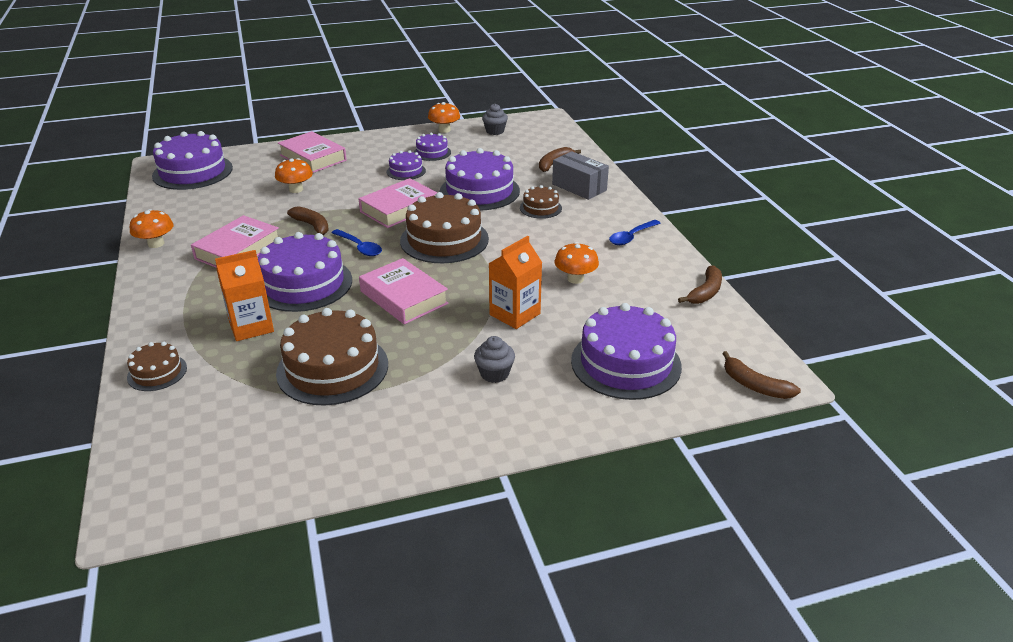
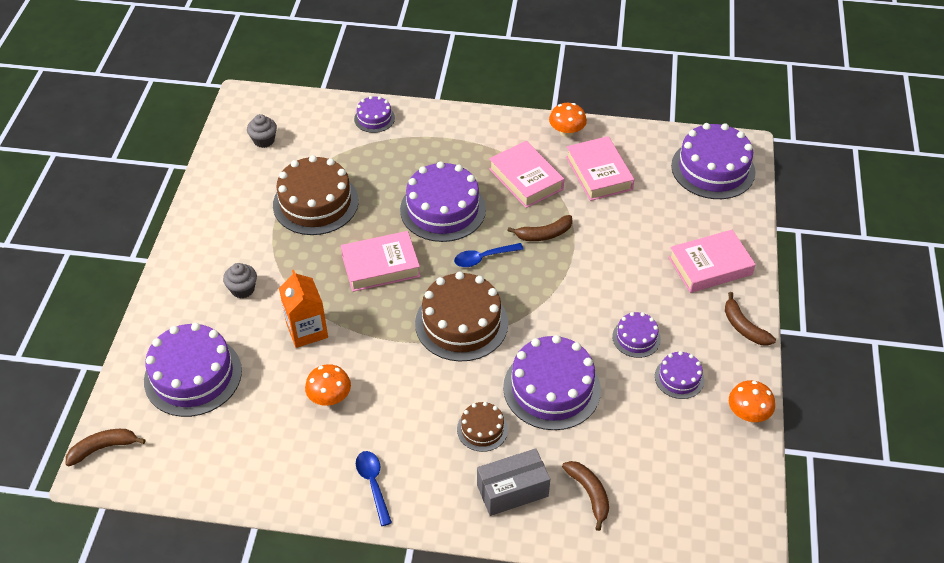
camera: 115 degrees right, 15 degrees up
brown cake [127,342,187,391] -> purple cake [354,96,395,133]
orange carton [215,250,274,341] -> none
orange mushroom [275,158,313,193] -> none
pink book [359,178,438,228] -> pink book moved to [566,136,635,201]
grey cupcake [482,104,508,135] -> grey cupcake moved to [247,114,277,148]
brown banana [678,265,722,304] -> brown banana moved to [725,292,776,346]

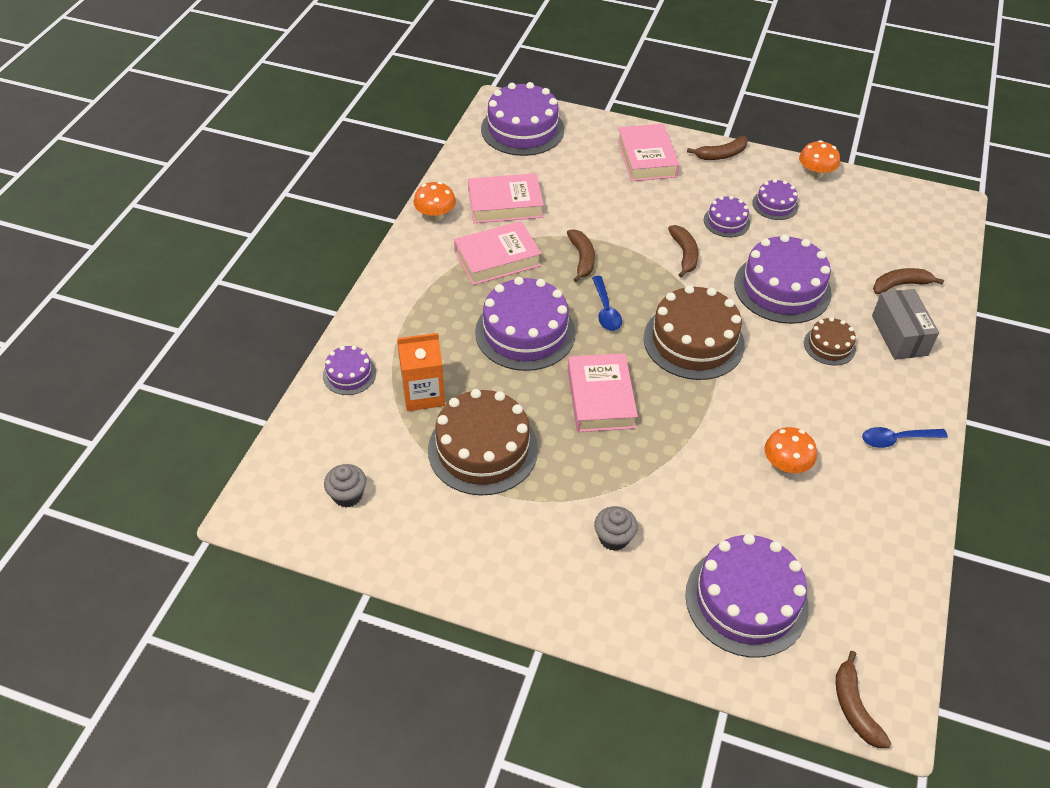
camera: 80 degrees left, 0 degrees up
orange carton [279,270,328,348] -> orange carton moved to [397,333,445,411]
none -> brown banana [668,225,699,278]

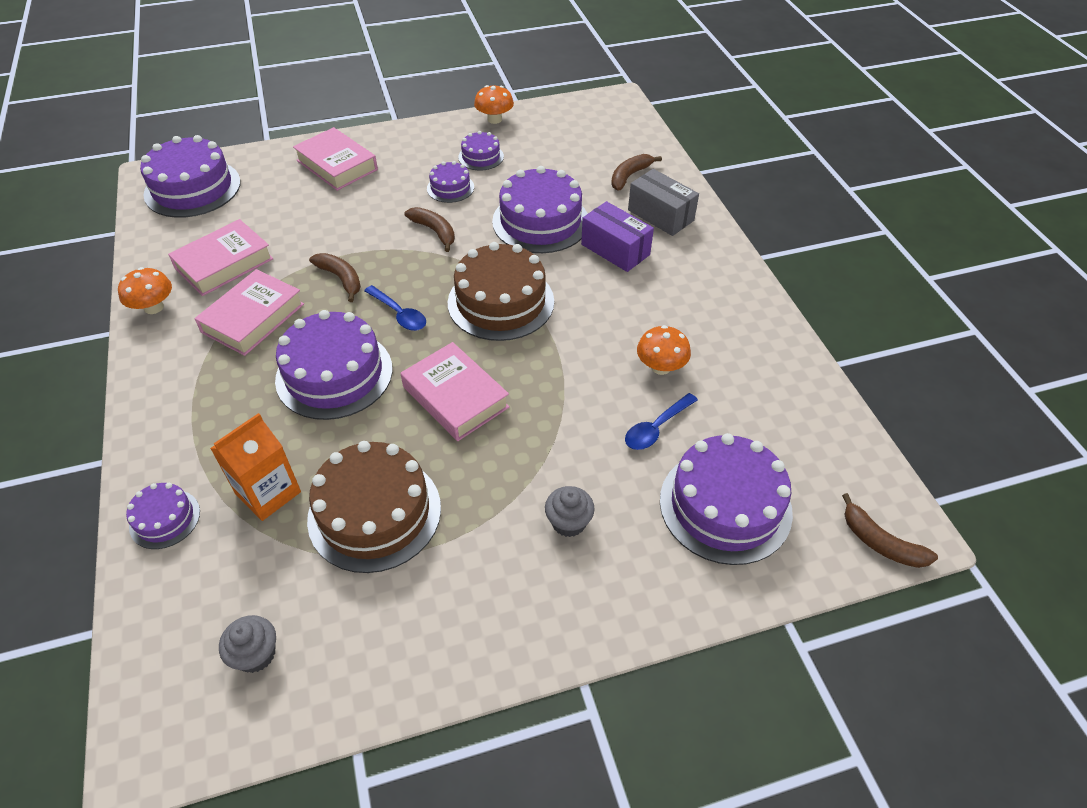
camera: 35 degrees left, 0 degrees up
brown banana [687,136,748,160] -> none
brown cake [804,317,856,366] -> purple box [581,201,654,272]
blue spoon [862,427,948,448] -> blue spoon moved to [625,393,698,450]

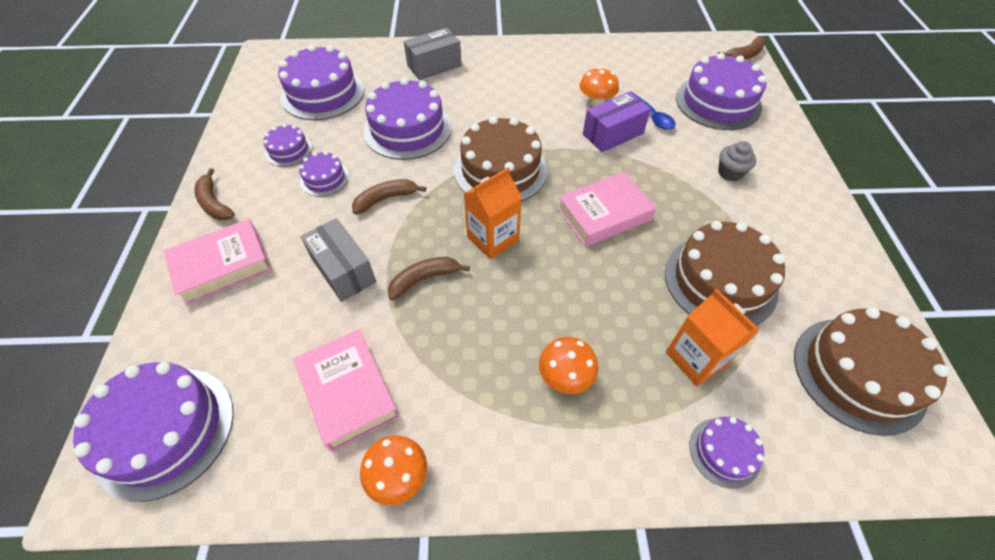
camera: 75 degrees left, 5 degrees up
pink book [194,269,304,356] -> none
grey cupcake [219,615,276,673] -> brown cake [794,307,949,436]
purple cake [275,310,393,420] -> purple cake moved to [278,45,364,120]
blue spoon [364,285,426,331] -> orange carton [464,167,522,259]
orange mushroom [474,85,514,124] -> orange mushroom moved to [539,337,598,394]
purple box [581,201,654,272] -> purple box moved to [583,92,651,152]
brown banana [611,154,662,191] -> brown banana moved to [195,169,235,220]
none -> grey box [300,218,376,302]

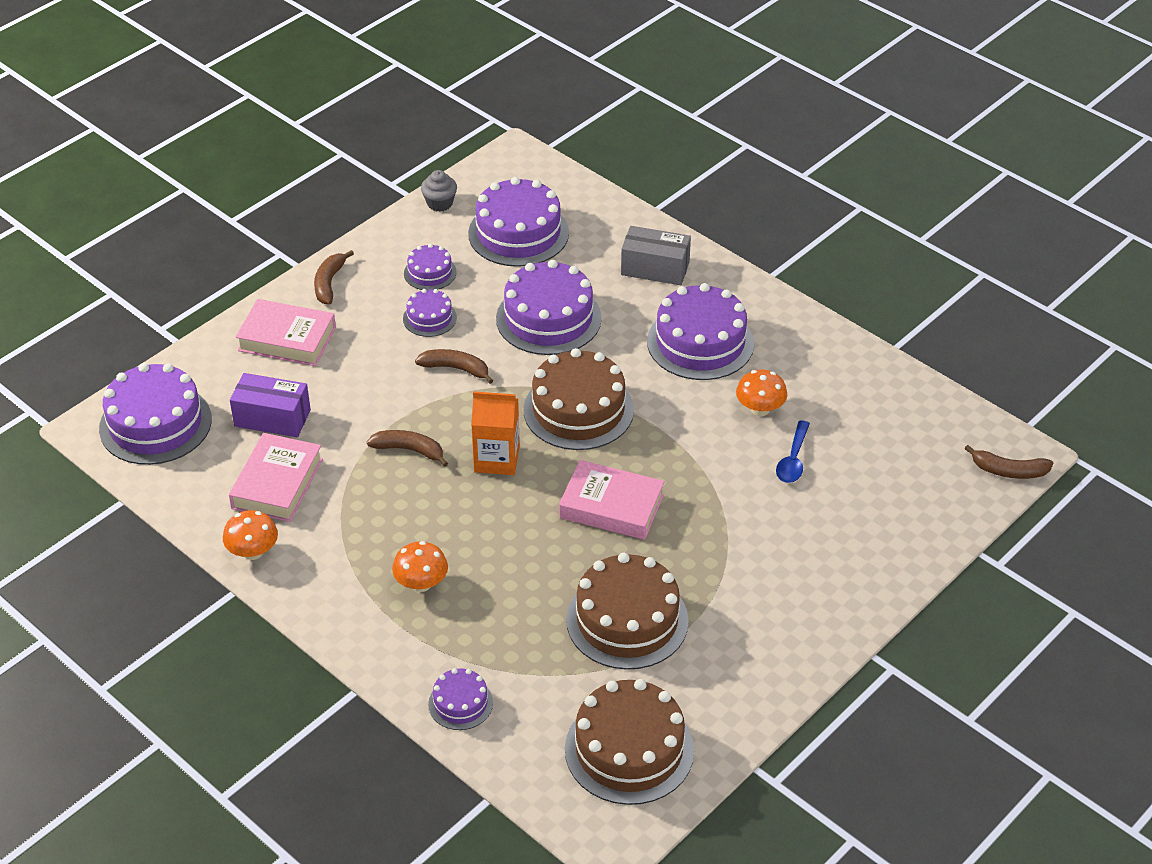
camera: 45 degrees right, 10 degrees down
grey box [300,218,376,302] -> none
purple box [583,92,651,152] -> purple box moved to [230,373,311,437]
orange carton [666,288,759,386] -> none
purple cake [676,53,767,130] -> purple cake moved to [647,283,754,380]
grey cupcake [718,141,756,181] -> grey cupcake moved to [421,170,457,211]

